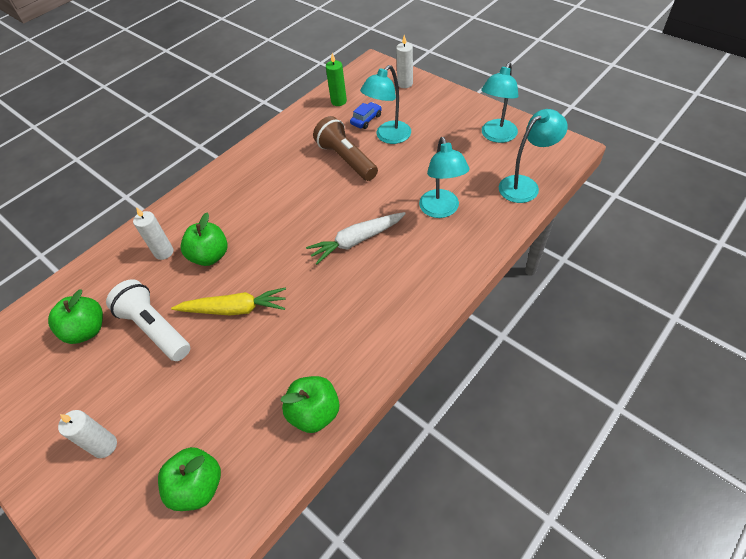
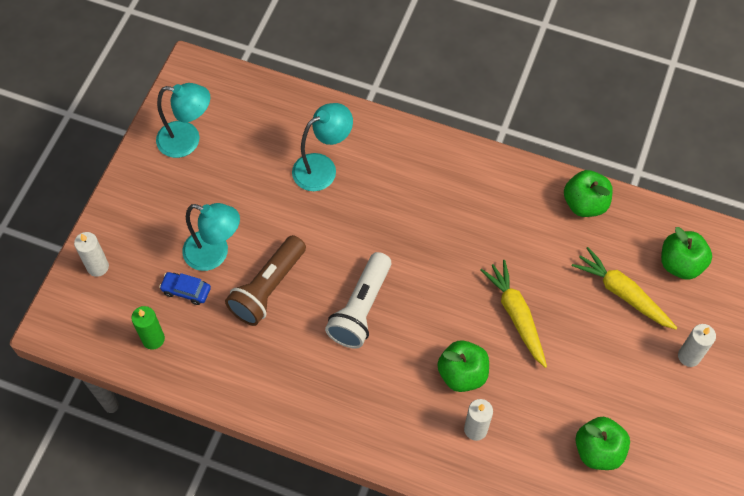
camera: 115 degrees left, 10 degrees up
white flashlight [106,279,190,361] -> white flashlight moved to [325,252,392,349]
white carrot [306,212,406,265] -> none
turquoise lamp [499,109,568,203] -> none
none -> yellow carrot [572,247,677,330]

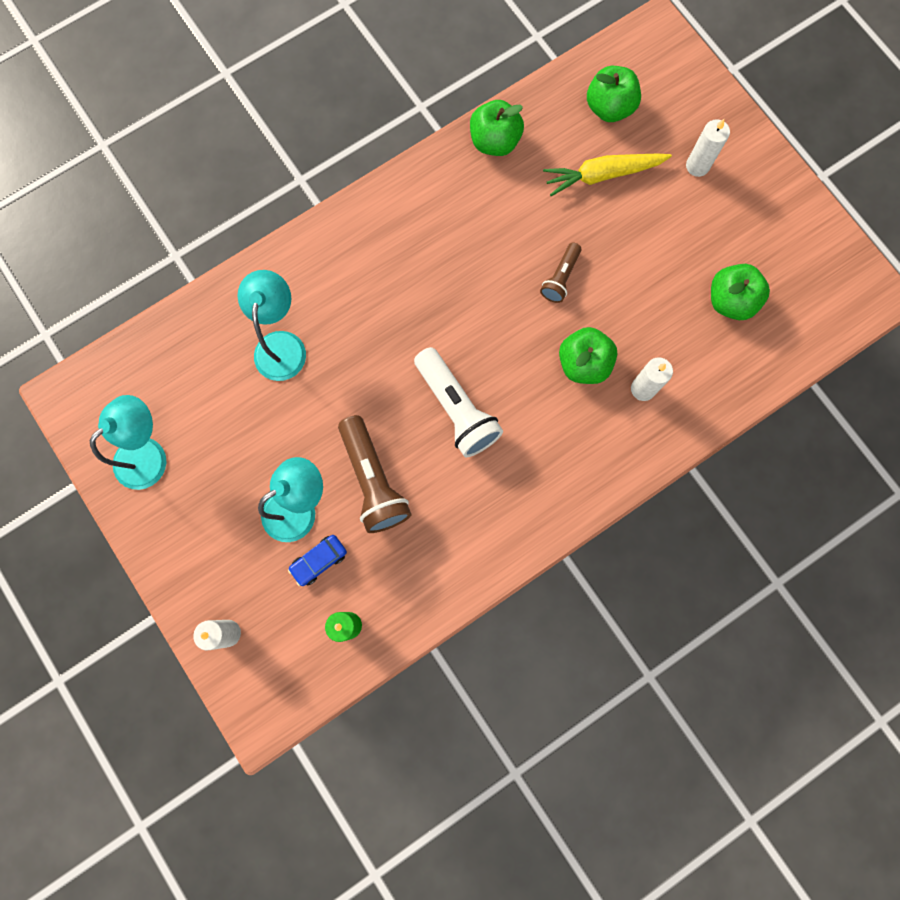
camera: 55 degrees left, 15 degrees up
yellow carrot [480,260,547,368] -> brown flashlight [540,243,581,303]

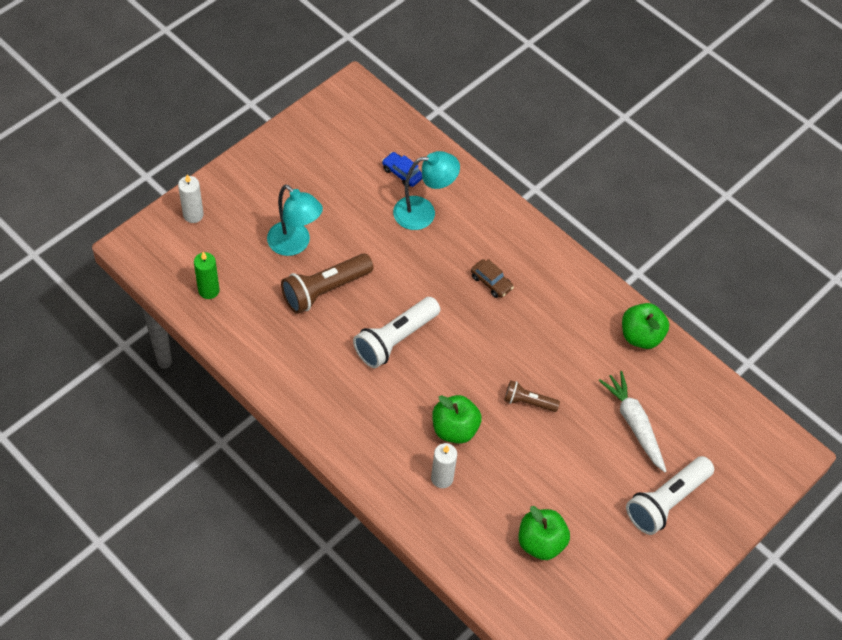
camera: 75 degrees right, 20 degrees down
turquoise lamp [90,395,166,490] -> none
blue car [288,535,347,586] -> blue car moved to [382,152,422,187]
yellow carrot [543,154,672,196] -> white carrot [599,371,667,472]
green apple [587,66,641,122] -> none
white candle [686,119,730,177] -> white flashlight [626,456,714,535]
none -> brown car [471,259,514,298]

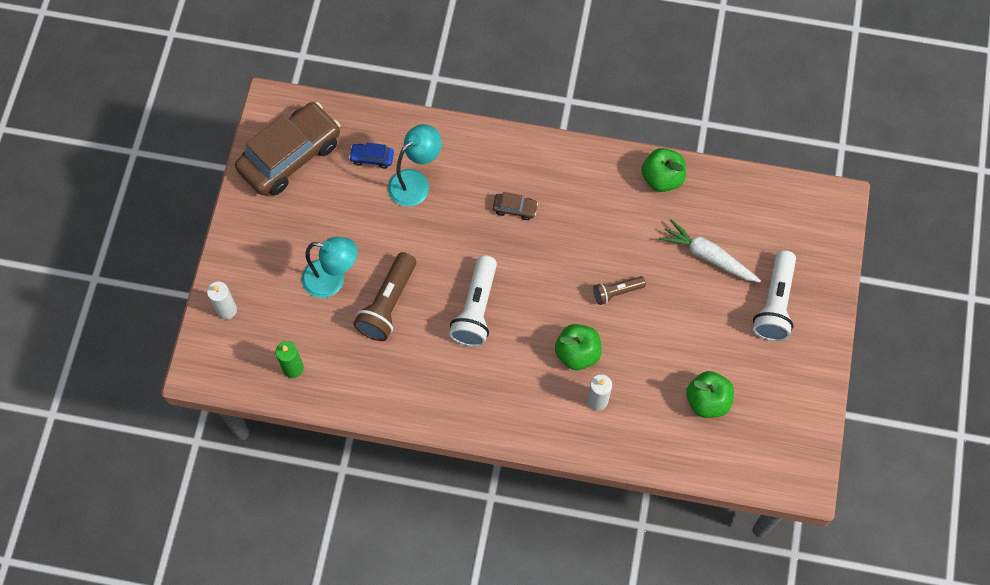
camera: 30 degrees left, 10 degrees up
none -> brown car [235,102,340,195]

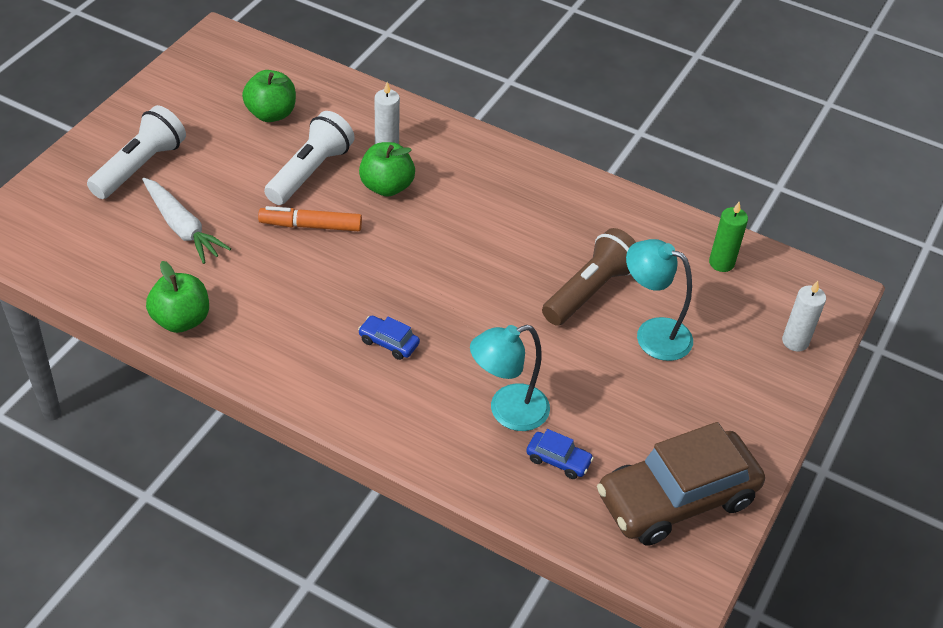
camera: 165 degrees left, 20 degrees down
white flashlight [449,255,497,347] -> white flashlight moved to [264,111,355,205]
brown car [493,192,538,220] -> blue car [358,316,420,360]
brown flashlight [593,276,646,305] -> orange marker [258,206,362,231]

